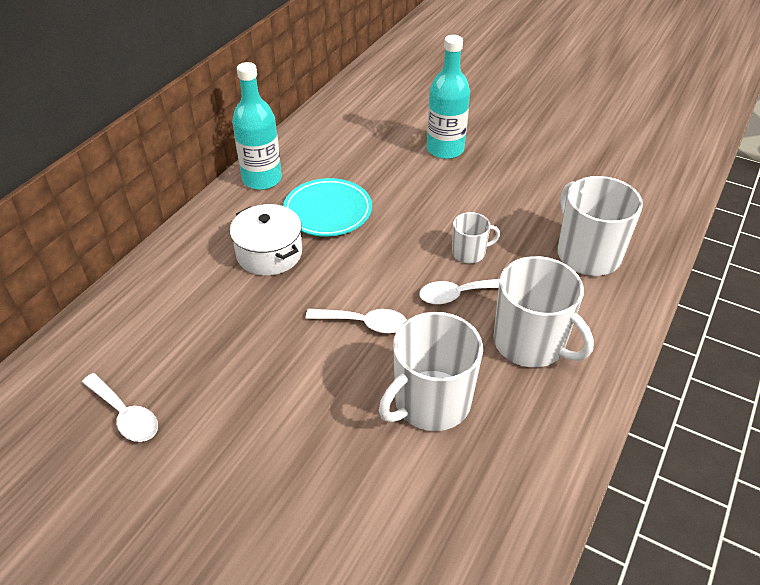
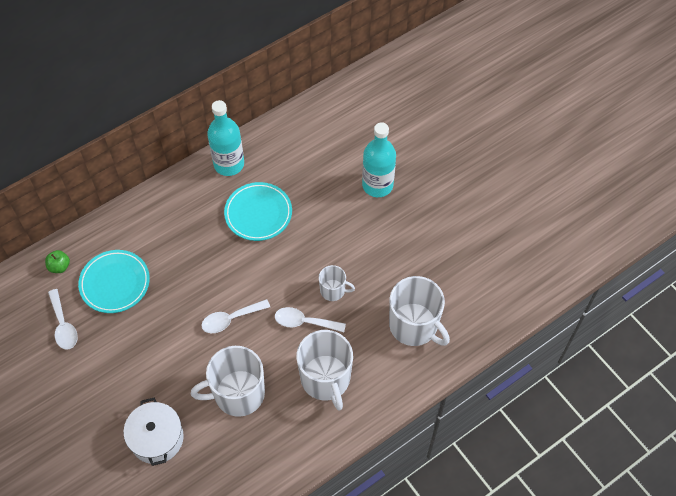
camera: 25 degrees right, 15 degrees up
white pot [230,204,302,276] -> white pot moved to [123,398,184,466]
white spoon [305,309,407,334] -> white spoon turned 120 degrees clockwise [201,299,270,333]
white mug [557,176,643,276] -> white mug turned 135 degrees clockwise [389,276,450,346]
none -> green apple [45,250,70,273]
none -> turquoise plate [78,250,150,313]

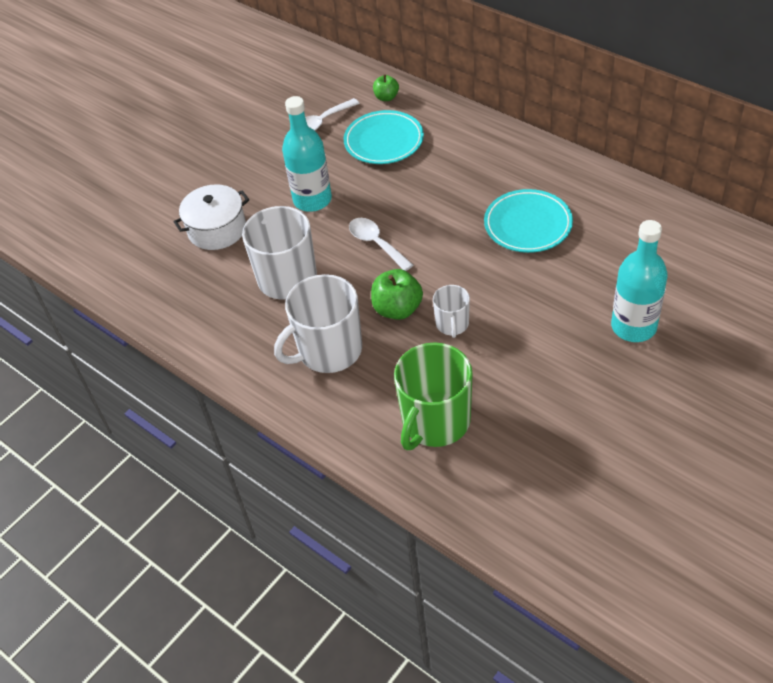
camera: 80 degrees right, 10 degrees down
turquoise bottle [207,100,244,176] -> turquoise bottle moved to [282,96,332,212]
white spoon [275,307,346,332] -> green apple [371,269,423,320]
white mug [389,276,450,346] -> green mug [394,343,473,450]

